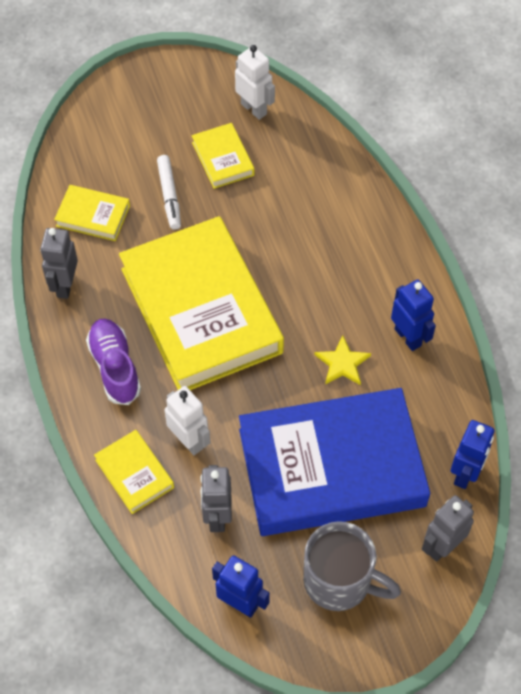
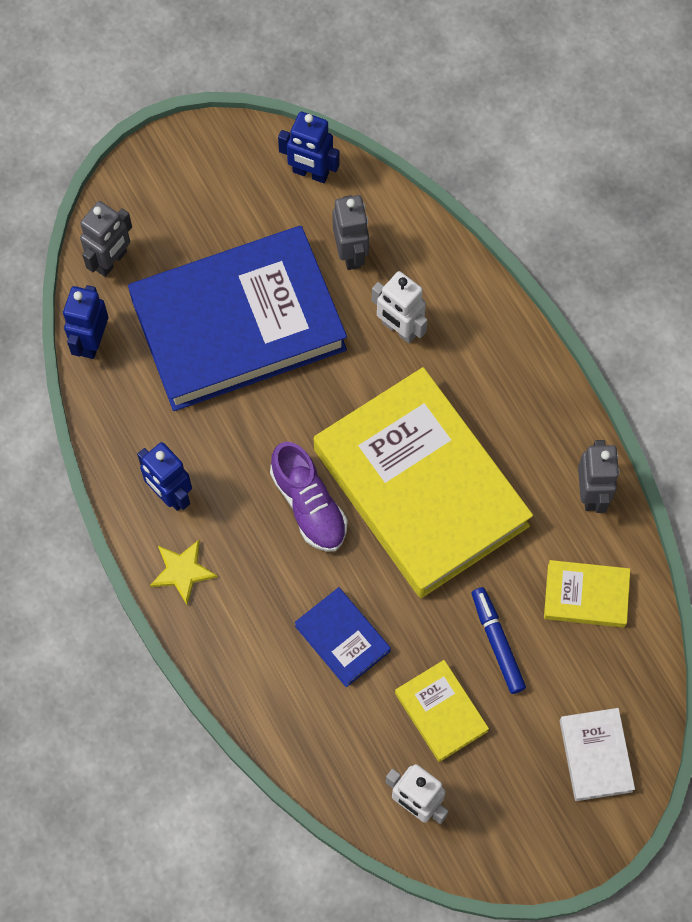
camera: 170 degrees right, 10 degrees up
purple shoe [86,319,141,405] -> purple shoe moved to [270,442,347,552]
yellow book [94,430,174,514] -> none
white marker [157,155,181,230] -> blue marker [472,587,526,694]
grey mug [303,521,401,611] -> none
yellow star [314,335,371,385] -> yellow star moved to [150,540,218,605]
none -> blue book [294,587,391,687]
none -> white book [560,708,635,801]

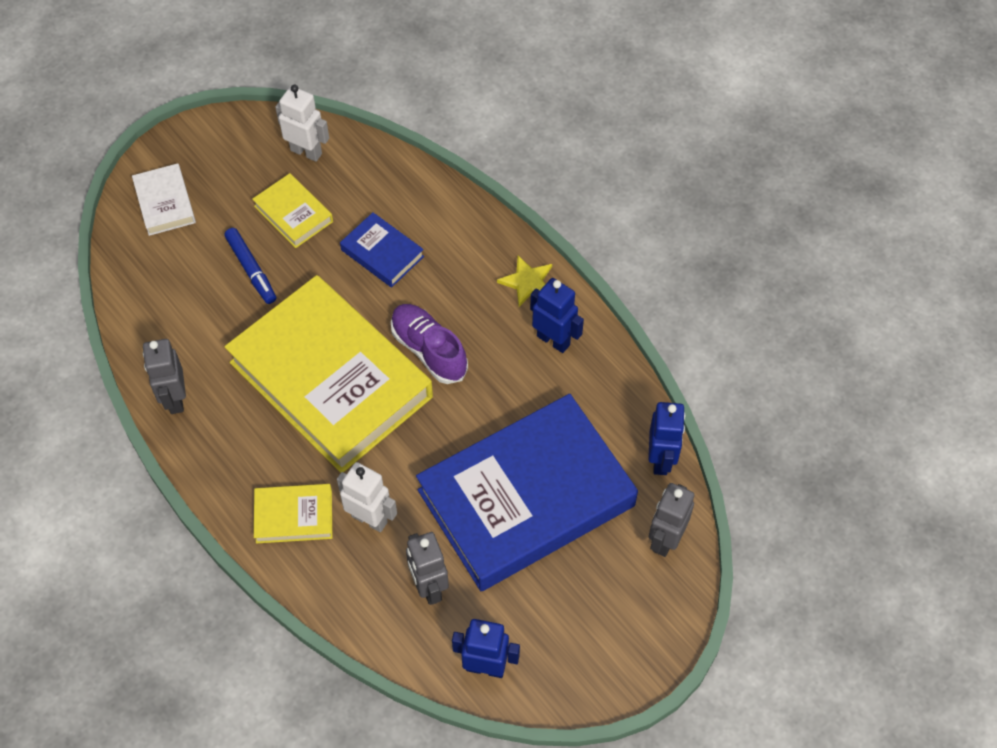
camera: 170 degrees right, 10 degrees down
yellow book [544,560,630,628] -> yellow book moved to [254,484,332,544]

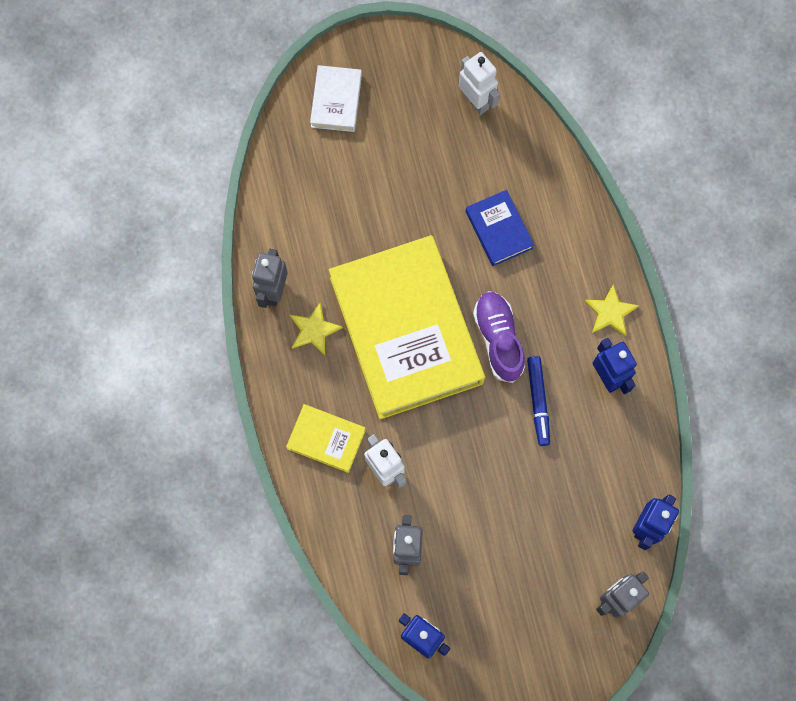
camera: 25 degrees right, 15 degrees up
blue marker [224,228,276,304] -> blue marker moved to [527,356,550,446]
yellow book [252,173,333,248] -> none
blue book [416,394,638,591] -> none
none -> yellow star [290,302,343,356]

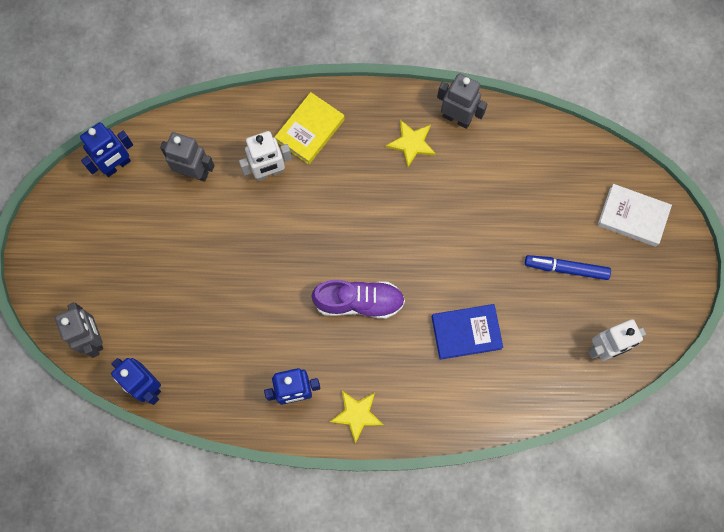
camera: 105 degrees right, 0 degrees up
yellow book [329,235,485,419] -> none
blue marker [527,356,550,446] -> blue marker moved to [525,255,611,280]

